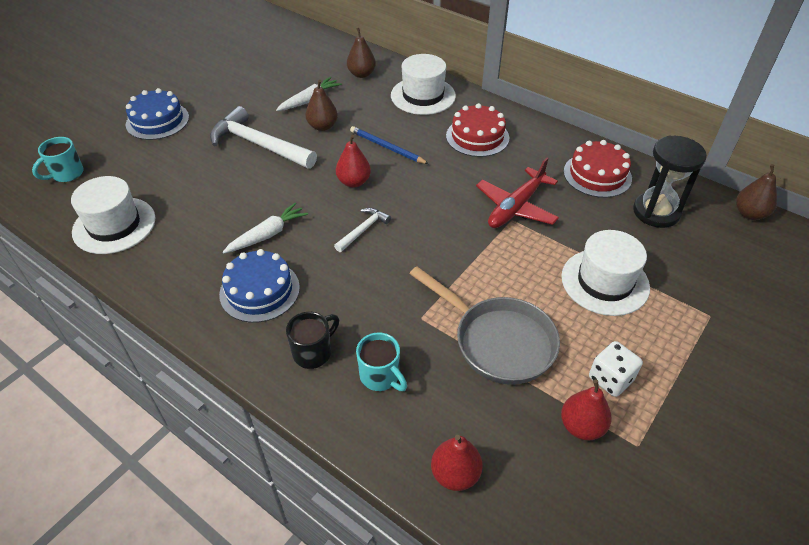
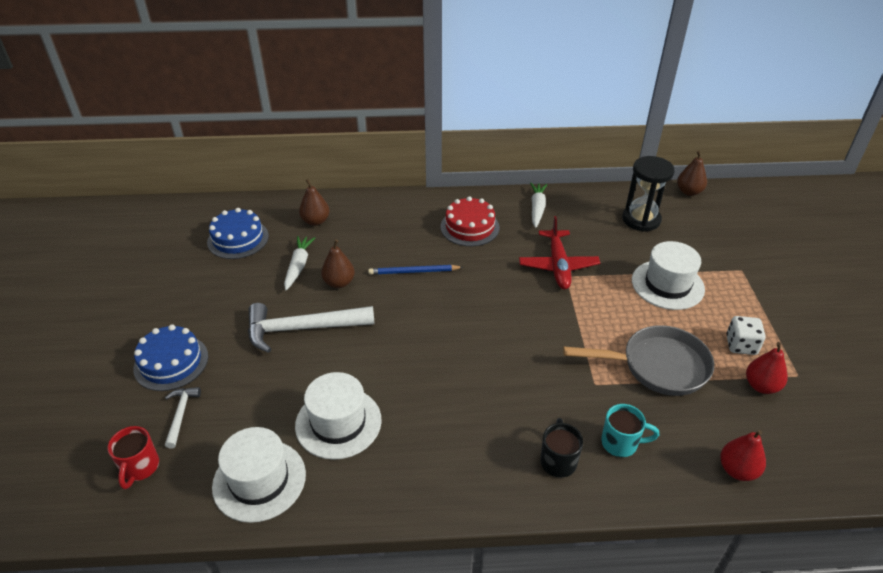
camera: 40 degrees left, 5 degrees down
turquoise mug [32,137,84,182] -> red mug [108,426,159,489]
blue cake [219,249,300,323] -> blue cake moved to [207,208,269,259]
white carrot [223,203,308,254] -> white carrot moved to [530,183,547,228]
white hammer [334,208,391,252] -> white hammer moved to [165,387,201,448]
red pear [336,135,371,187] -> none
white hat [391,54,456,115] -> white hat moved to [295,372,382,460]
red cake [564,140,632,198] -> none

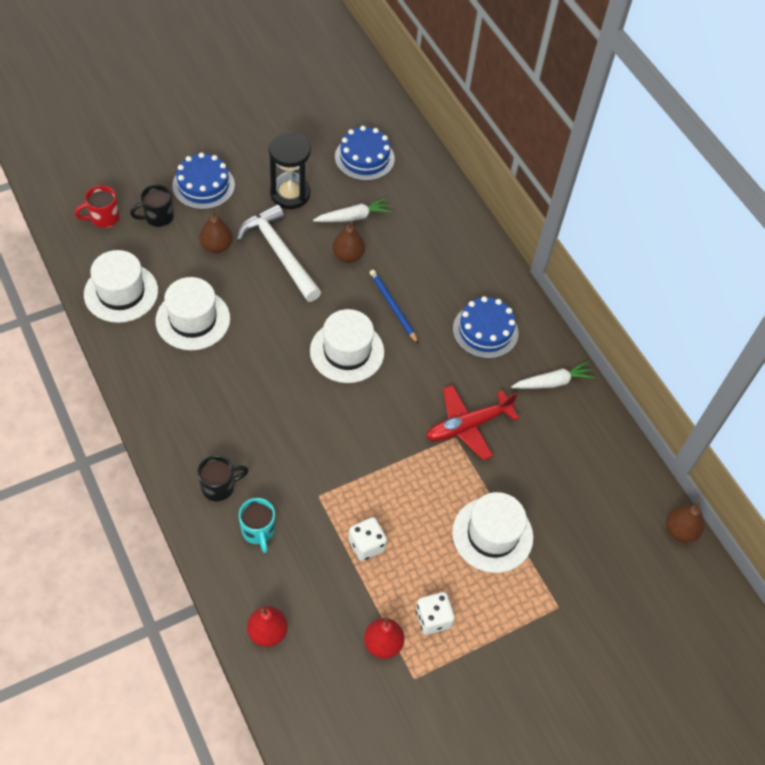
camera: 60 degrees right, 15 degrees up
white hammer [165,387,201,448] -> black mug [130,185,174,227]
brown pear [299,179,330,226] -> brown pear moved to [199,208,233,253]
red cake [441,196,499,246] -> blue cake [453,296,518,359]
grey pan [563,325,714,396] -> white dice [348,517,387,561]
black hourglass [622,156,675,232] -> black hourglass moved to [268,132,311,209]
none -> white hat [310,309,384,383]

